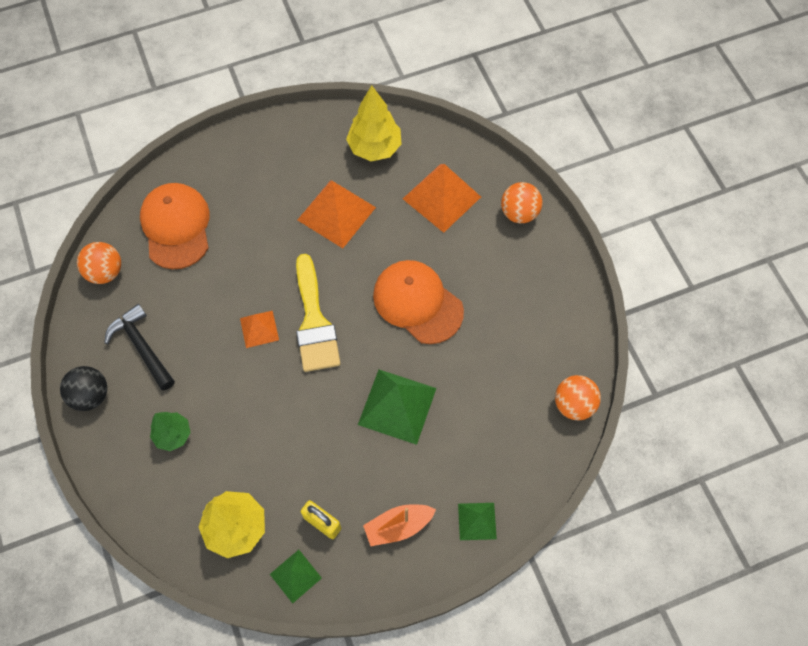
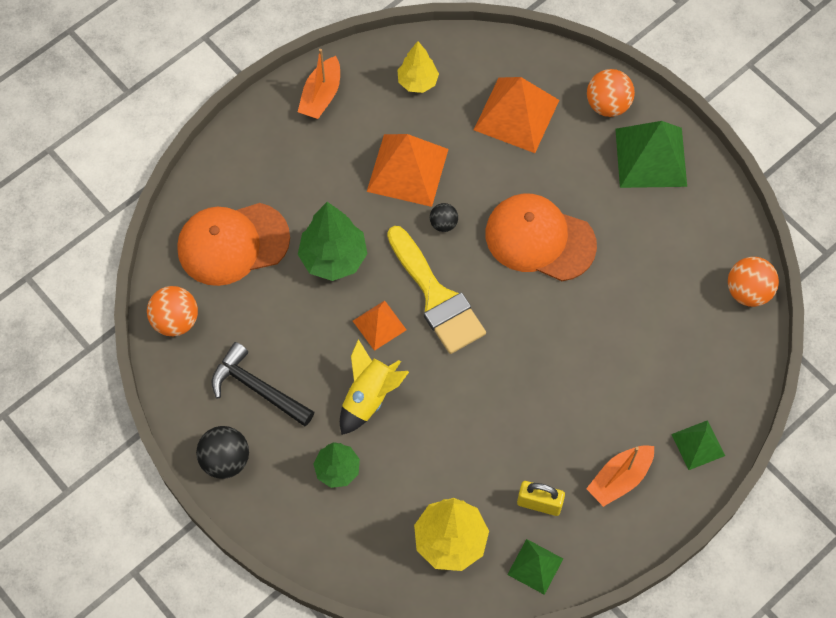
camera: 20 degrees left, 0 degrees up
orange cap [140,183,210,269] -> orange cap turned 75 degrees counterclockwise [177,203,290,286]
yellow tree [346,85,402,161] -> yellow tree [398,41,439,93], size x0.63
green pyramid [358,370,436,445] -> green pyramid moved to [615,121,687,188]
none -> orange boat [298,49,340,119]
none -> green tree [298,202,367,281]
none -> yellow rocket [340,339,409,435]
none -> black ball [430,203,458,232]

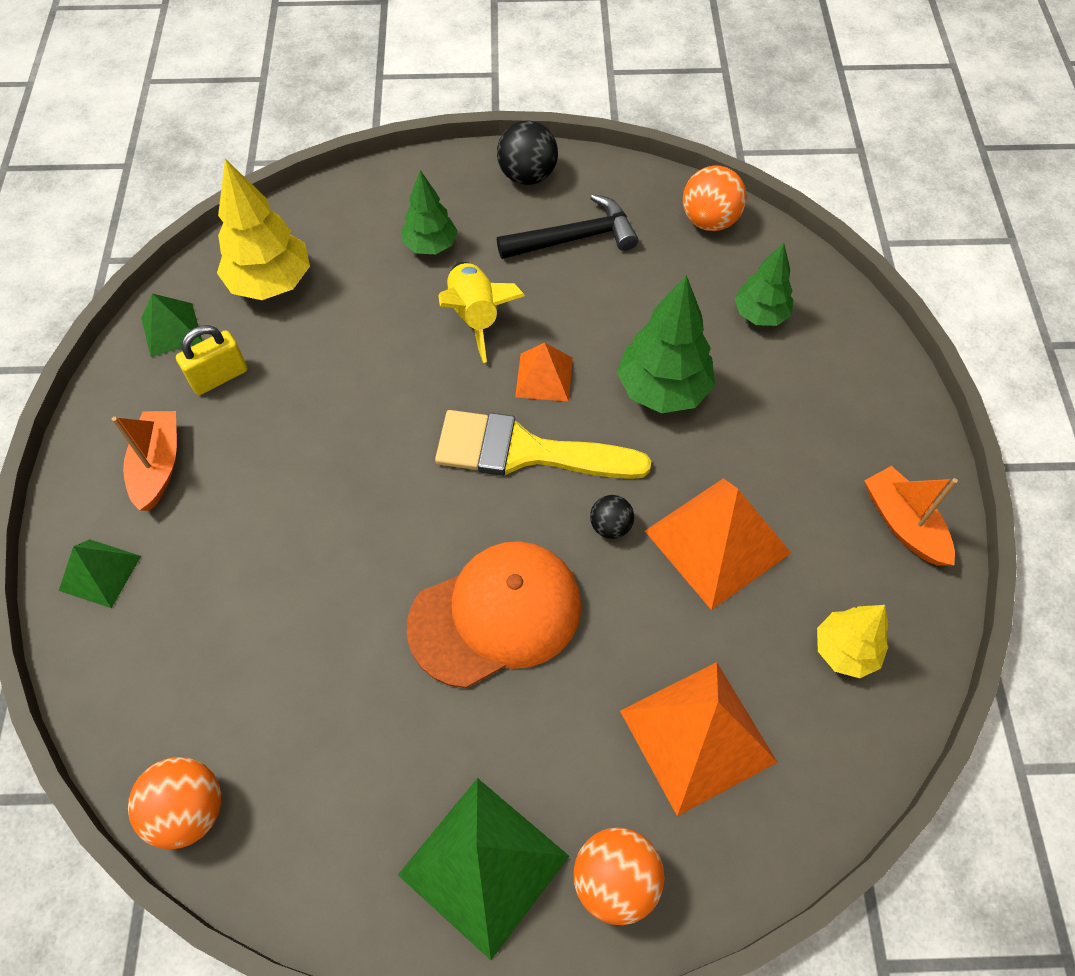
camera: 130 degrees right, 5 degrees down
orange cap [177,203,290,286] -> green tree [735,243,794,326]

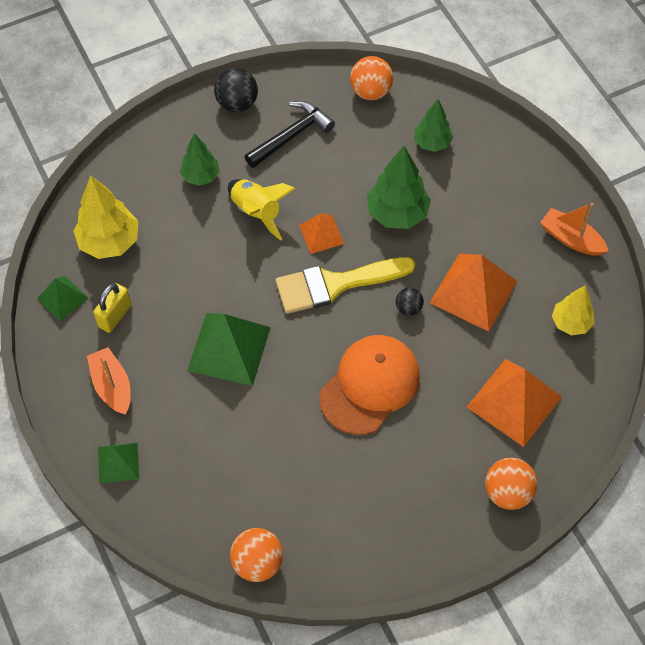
camera: 25 degrees left, 0 degrees up
green pyramid [398,778,569,960] -> green pyramid moved to [187,313,271,386]

